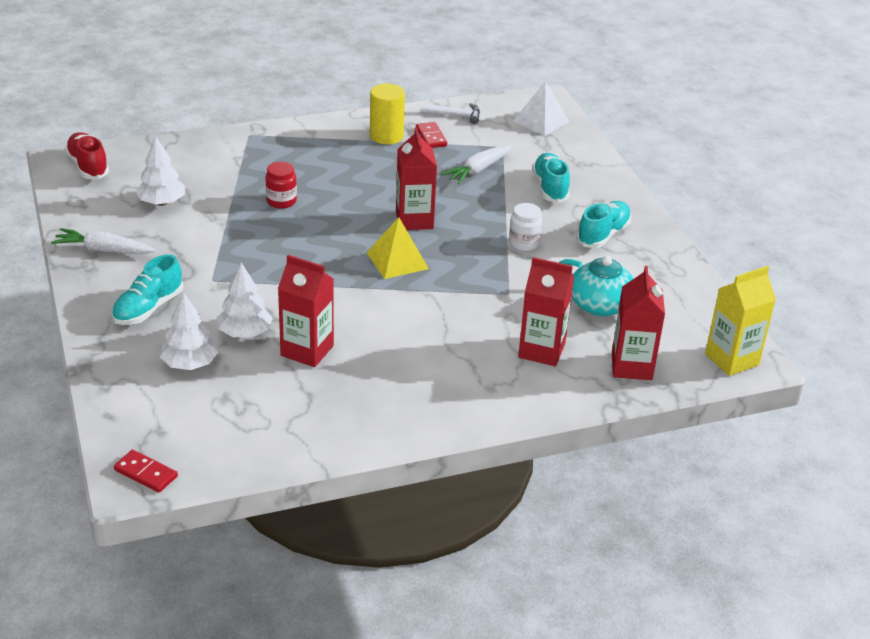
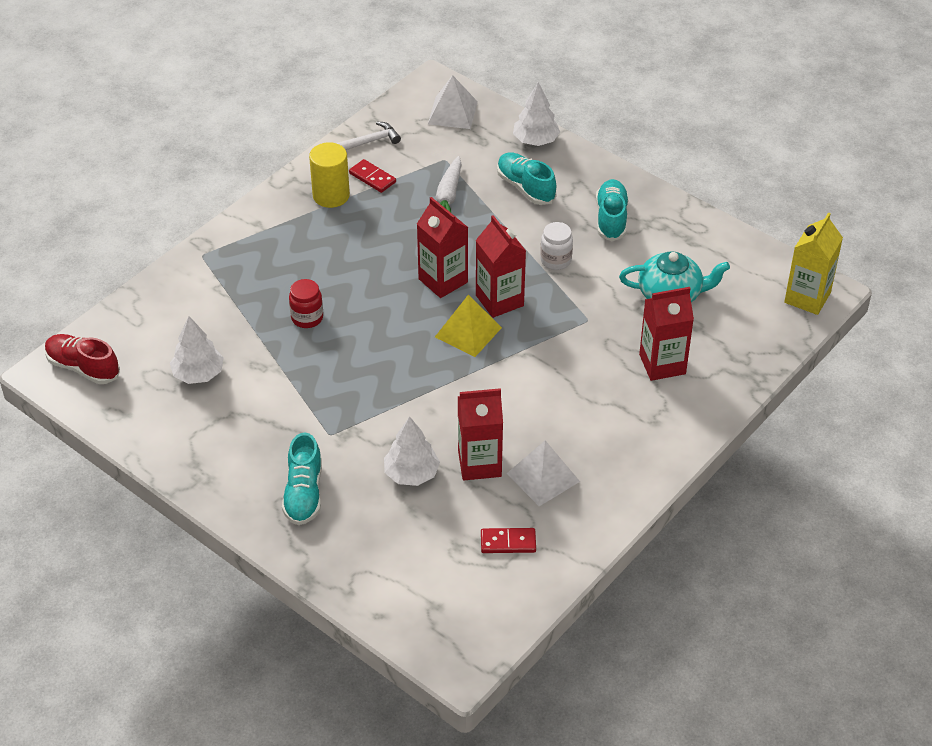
camera: 30 degrees left, 10 degrees up
white carrot [51,228,155,254] -> none
red domino [114,449,178,493] -> red domino moved to [481,528,536,553]
white tree [160,292,218,370] -> white tree moved to [513,82,560,146]
red carton [612,266,665,380] -> red carton moved to [476,215,526,318]
none -> white pyramid [507,441,580,506]

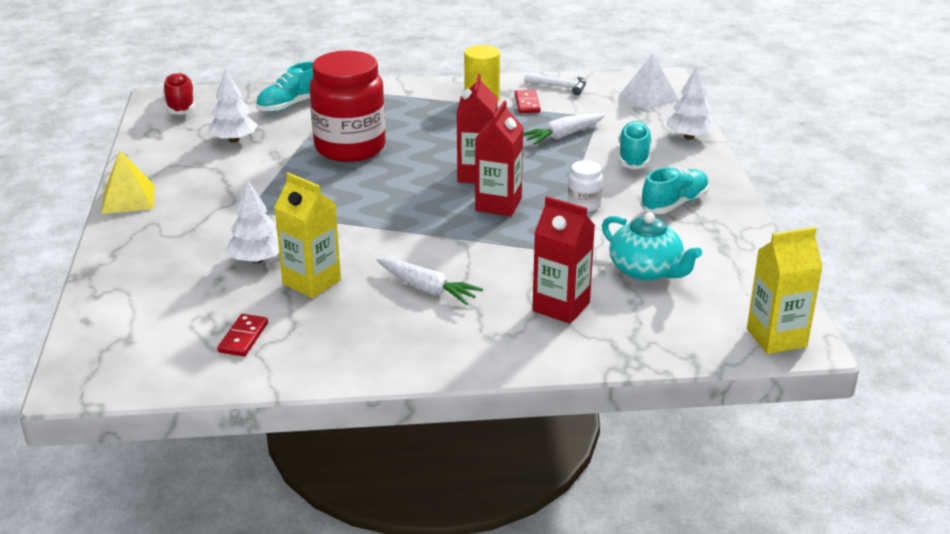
camera: 45 degrees right, 15 degrees down
turquoise shoe [282,432,322,525] -> turquoise shoe moved to [256,62,313,112]
red jar [289,279,323,328] -> red jar [310,50,386,162], size x2.31
yellow pyramid [435,294,502,357] -> yellow pyramid moved to [101,151,155,214]
red carton [458,388,503,480] -> yellow carton [274,173,341,298]
red domino [481,528,536,553] -> red domino turned 60 degrees clockwise [217,314,268,356]
white pyramid [507,441,580,506] -> none
none -> white carrot [377,258,483,305]

